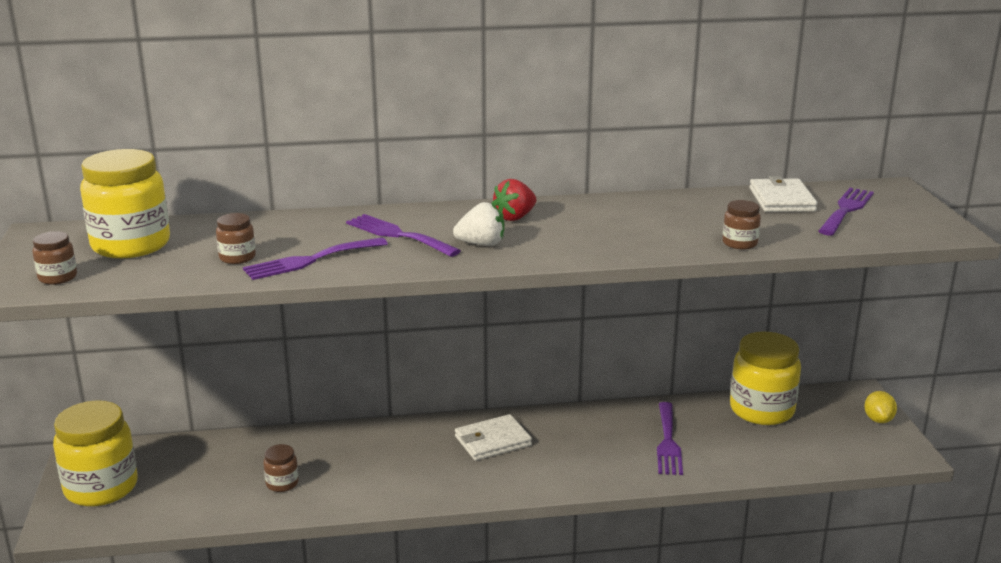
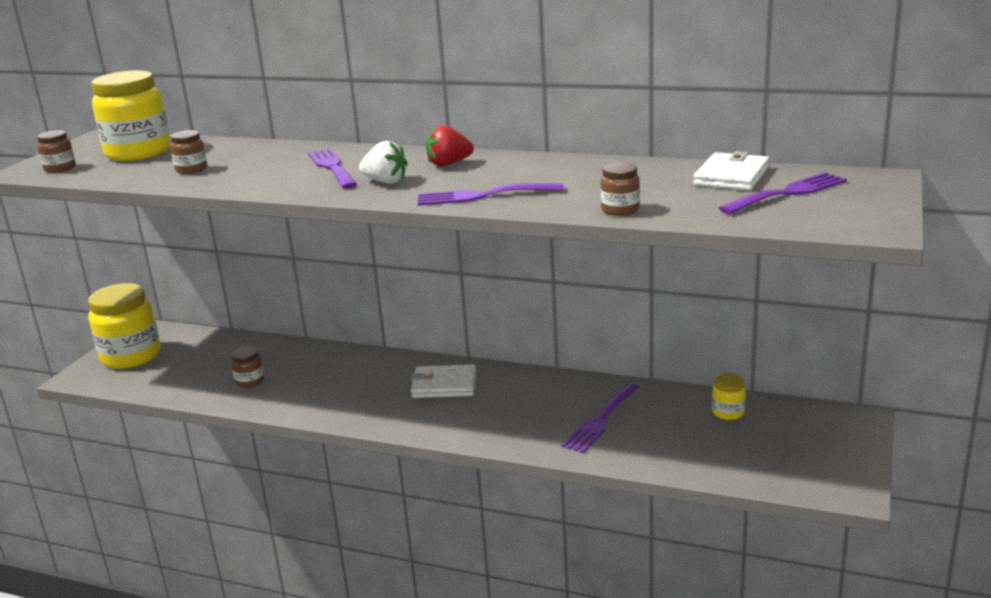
camera: 30 degrees right, 0 degrees up
purple fork [243,237,388,280] -> purple fork moved to [418,183,564,206]
yellow jar [730,332,801,425] -> yellow jar [712,373,746,420], size x0.46
yellow lemon [864,391,897,423] -> none

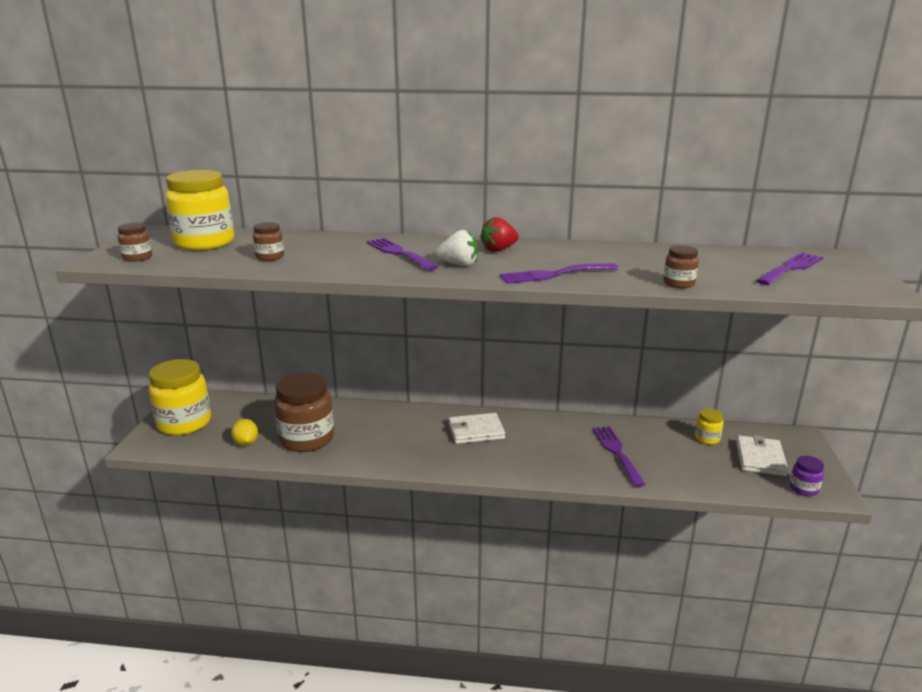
camera: 15 degrees left, 0 degrees up
brown jar [231,346,264,388] -> brown jar [274,373,334,452], size x2.19
purple fork [561,383,640,453] -> purple fork turned 150 degrees clockwise [592,426,646,487]
white wallet [693,151,770,191] -> white wallet moved to [736,435,788,476]
none -> yellow lemon [231,419,258,446]
none -> purple jar [790,456,824,496]

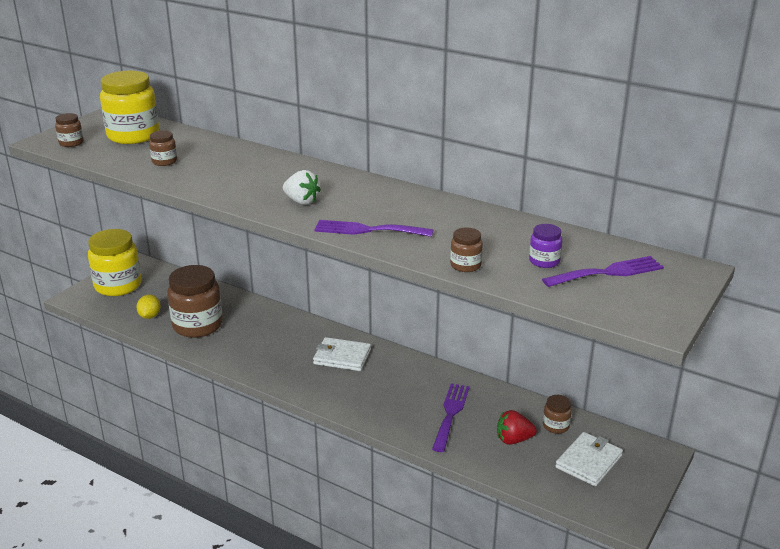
camera: 25 degrees right, 5 degrees up
purple fork [367,238,438,271] -> none
red strawberry [480,217,519,252] -> red strawberry moved to [497,410,537,445]
yellow jar [695,408,724,444] -> brown jar [543,395,572,434]
purple jar [790,456,824,496] -> purple jar moved to [529,224,563,268]

